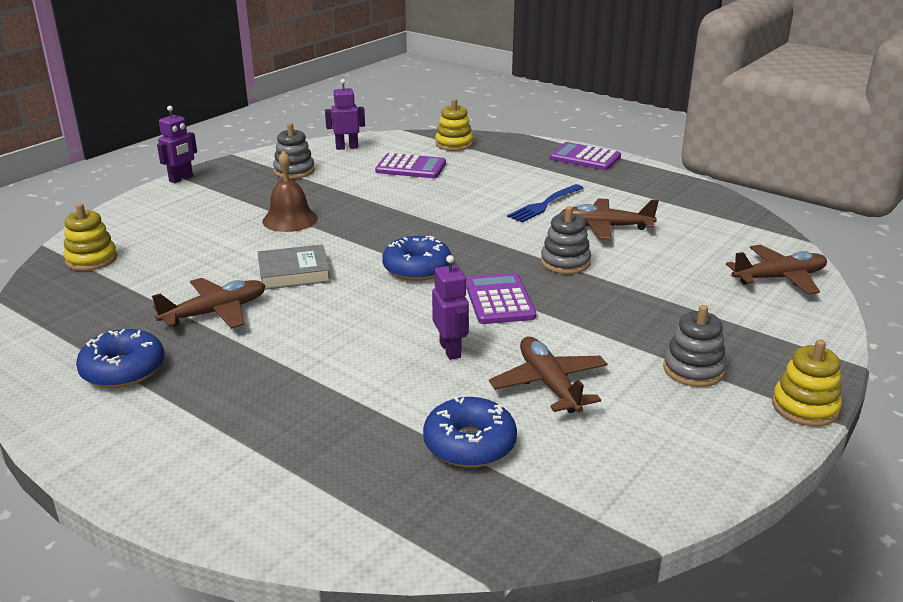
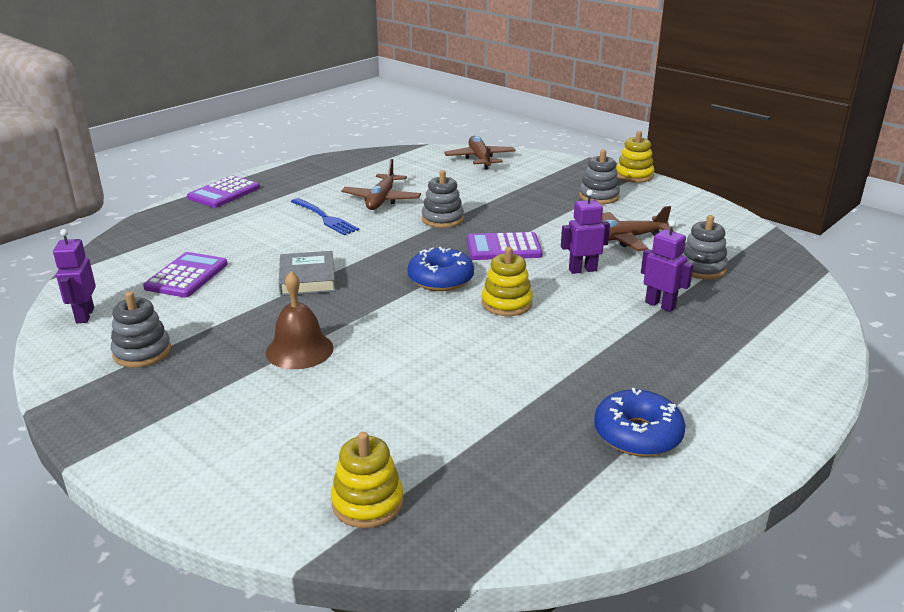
camera: 85 degrees left, 0 degrees up
brown plane [152,278,265,329] -> none
purple robot [157,106,197,183] -> purple robot moved to [641,220,694,312]
grey book [258,244,331,290] -> grey book moved to [279,251,336,296]
blue donut [423,397,517,468] -> grey stacking toy [682,215,728,280]
yellow stacking toy [435,99,473,151] -> yellow stacking toy moved to [482,247,533,316]

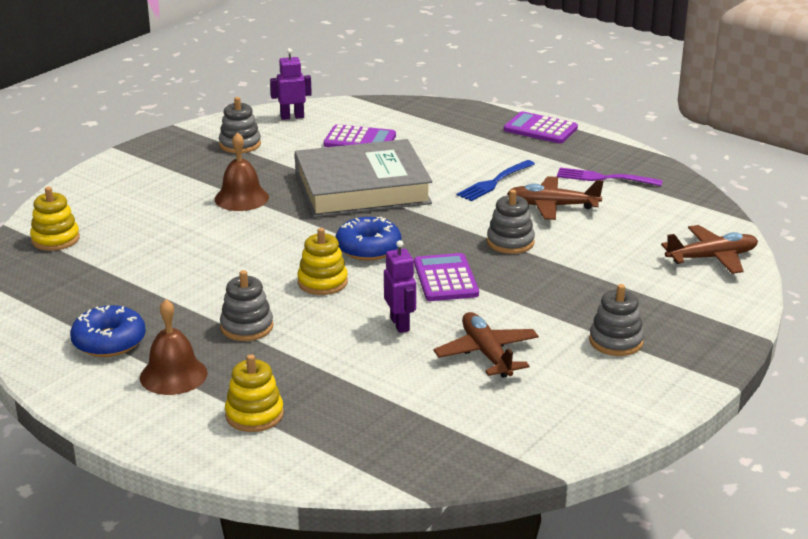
camera: 85 degrees right, 0 degrees up
grey book [279,251,336,296] -> grey book [295,139,432,217], size x2.04
yellow stacking toy [616,131,654,183] -> yellow stacking toy moved to [225,354,284,432]
purple robot [641,220,694,312] -> none
grey stacking toy [682,215,728,280] -> grey stacking toy moved to [220,270,273,341]
none -> brown bell [140,299,208,395]
none -> purple fork [557,168,663,186]

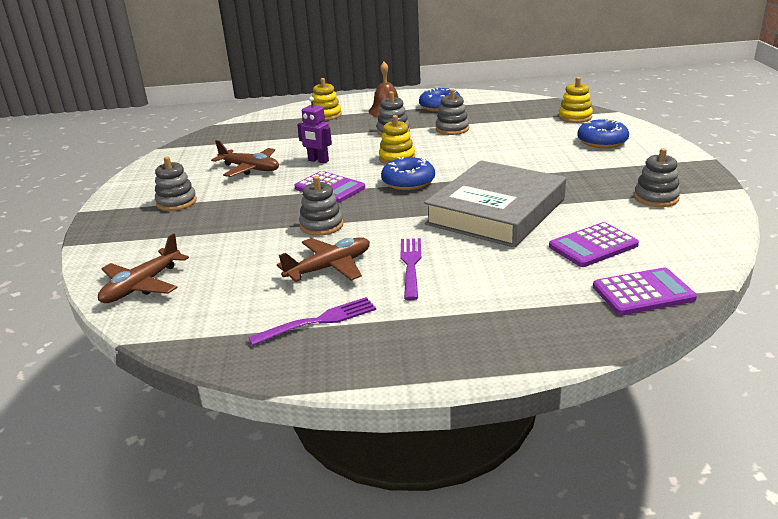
camera: 140 degrees right, 0 degrees up
brown bell [215,132,269,211] -> none
purple robot [270,48,312,120] -> none
blue fork [456,160,535,201] -> purple fork [400,238,421,300]
purple calculator [504,111,578,144] -> purple calculator moved to [593,267,697,315]
none -> grey stacking toy [436,89,469,135]
none -> blue donut [577,118,629,148]

